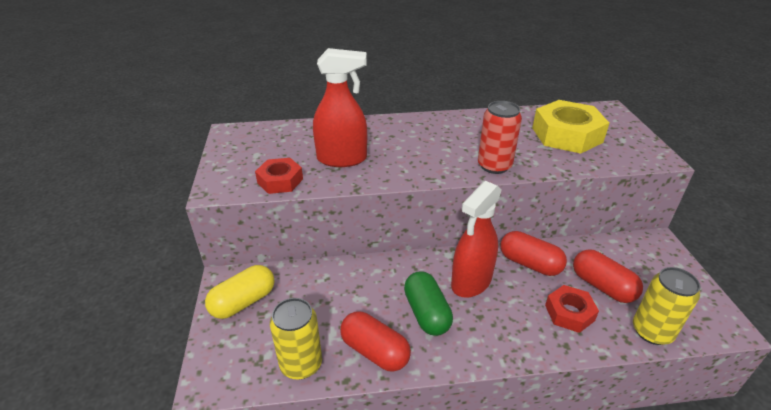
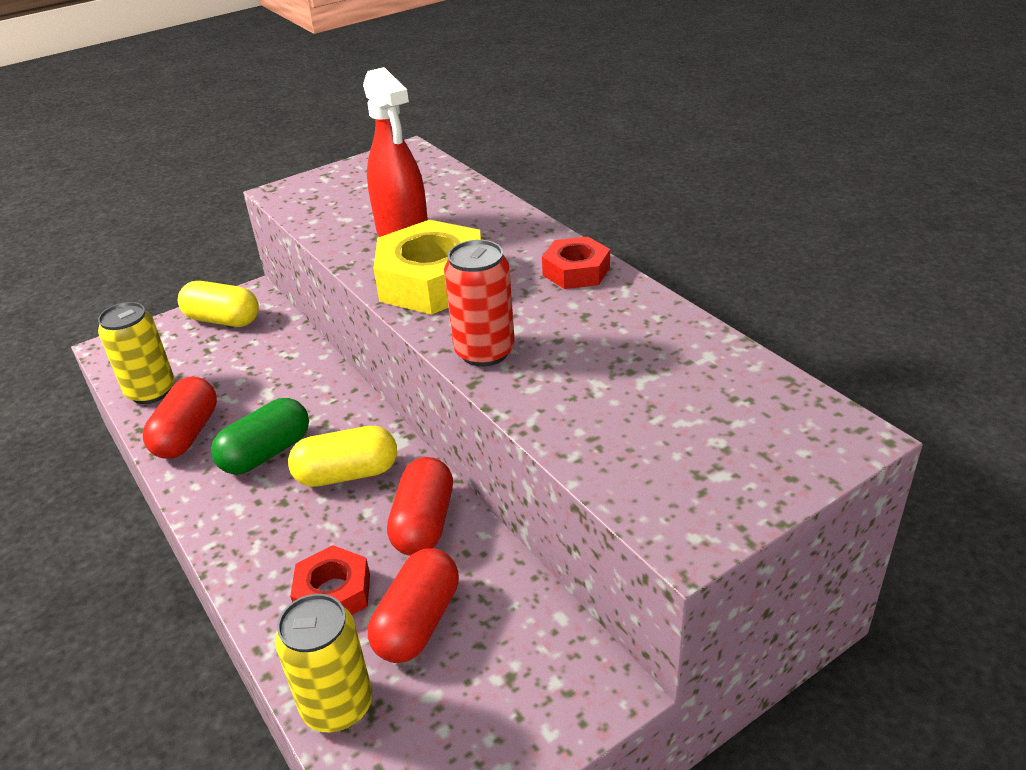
camera: 65 degrees right, 0 degrees up
red nut [255,158,303,194] -> red nut moved to [542,237,610,289]
red spray bottle [451,181,502,298] -> yellow capsule [288,426,397,487]
yellow nut [532,100,609,154] -> yellow nut moved to [374,220,481,315]

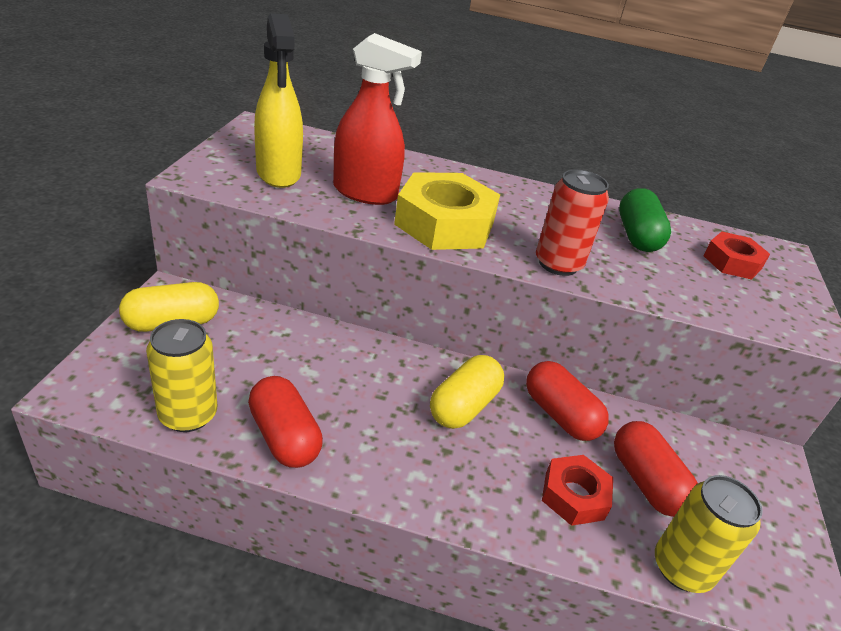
camera: 50 degrees left, 0 degrees up
green capsule [211,398,309,475] -> green capsule moved to [619,188,671,252]
red nut [542,237,610,289] -> red nut moved to [703,232,770,280]
none -> yellow spray bottle [254,13,303,188]

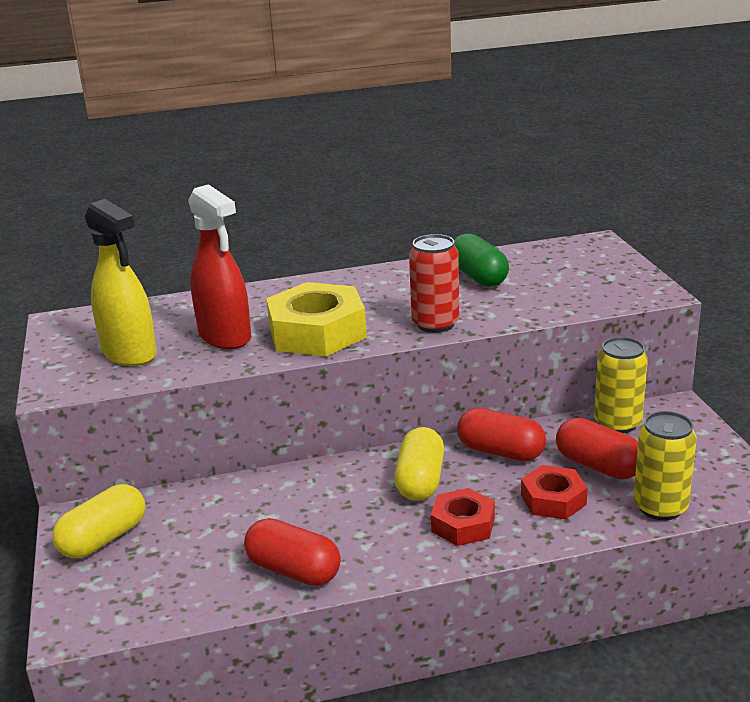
camera: 20 degrees left, 10 degrees down
yellow can [146,319,217,432] -> yellow can moved to [594,337,648,433]
red spray bottle [333,33,422,205] -> red spray bottle turned 60 degrees clockwise [188,184,251,349]
red nut [703,232,770,280] -> red nut moved to [431,488,495,546]

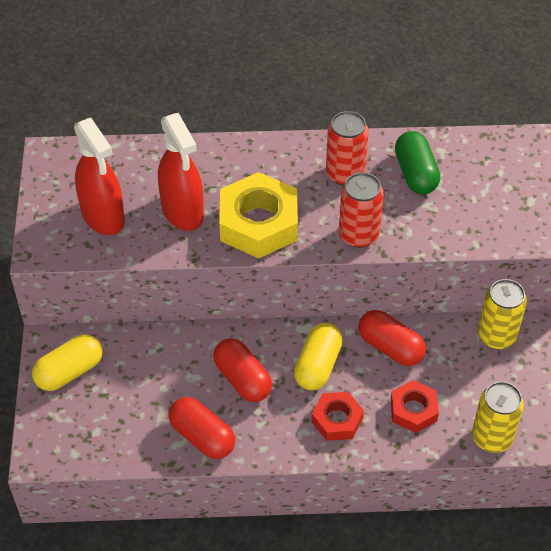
camera: 10 degrees right, 25 degrees up
yellow spray bottle [85,199,157,366] -> red spray bottle [74,118,125,235]
red capsule [556,418,638,479] -> red capsule moved to [213,338,272,402]
none -> red can [326,111,369,185]

